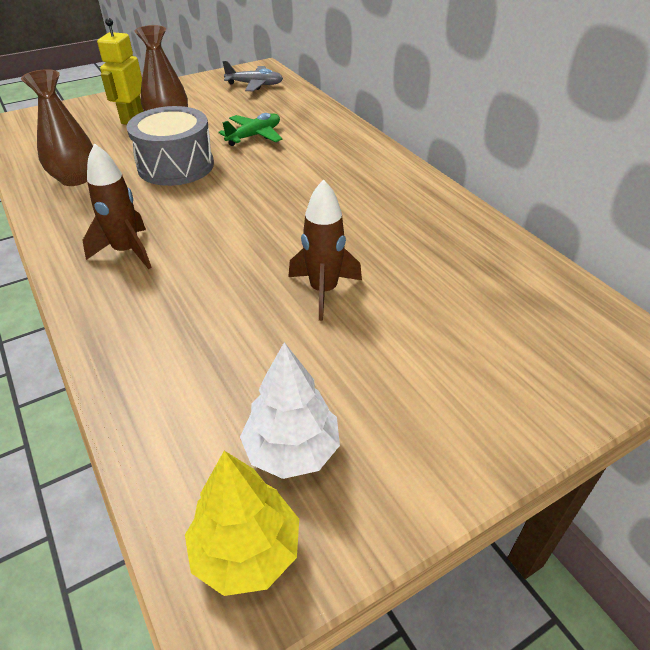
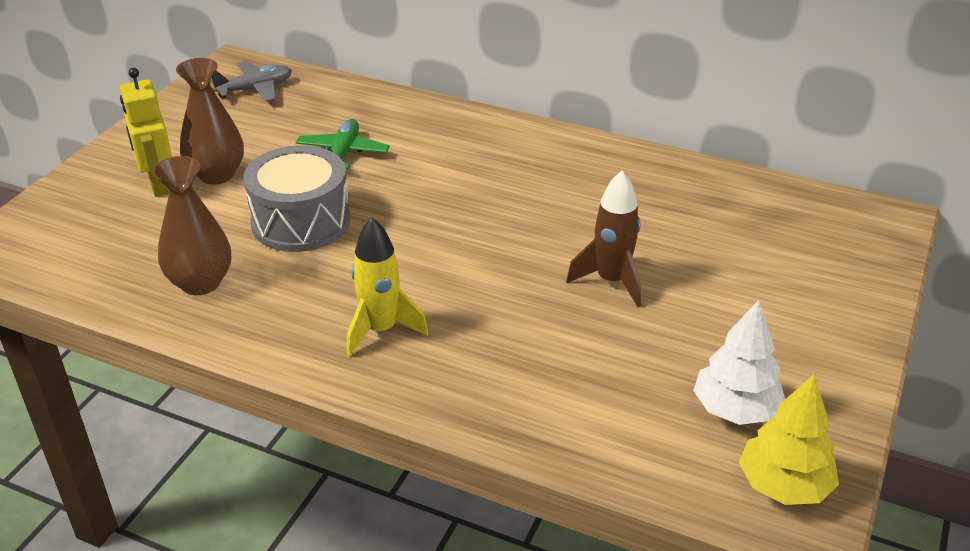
camera: 35 degrees left, 5 degrees down
brown rocket [83,143,152,269] -> yellow rocket [347,217,428,357]

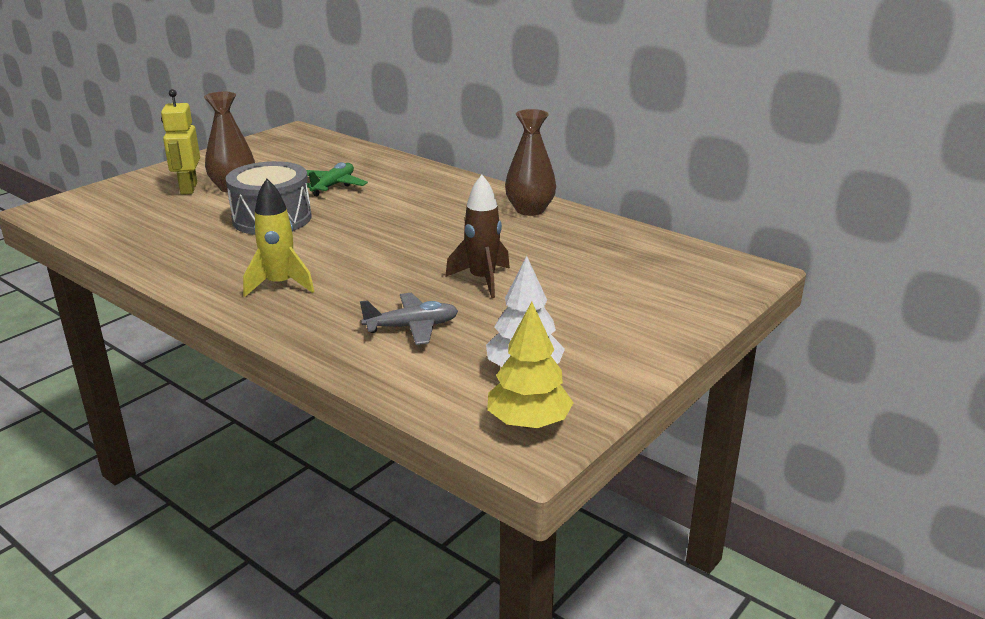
camera: 15 degrees right, 10 degrees down
brown vase [152,156,231,295] -> brown vase moved to [505,109,556,216]
grey plane [211,61,292,102] -> grey plane moved to [360,293,458,345]

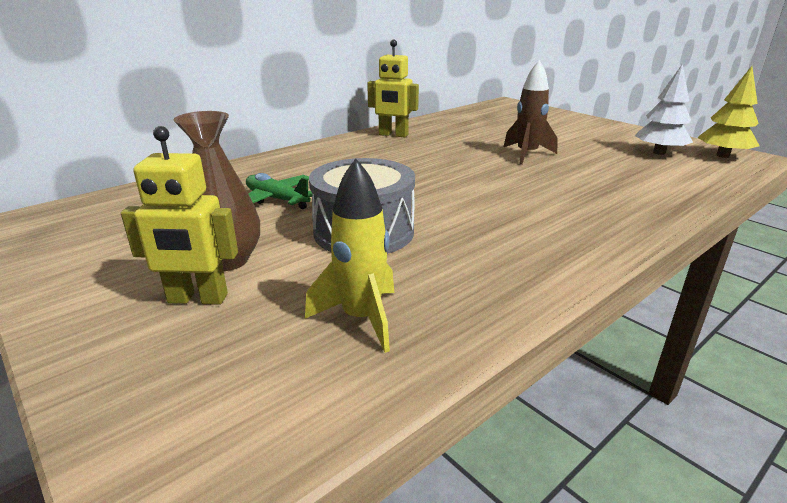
camera: 80 degrees left, 0 degrees up
yellow rocket [243,179,314,297] -> yellow rocket moved to [305,158,394,353]
grey plane [360,293,458,345] -> none
brown vase [505,109,556,216] -> yellow robot [367,40,419,137]

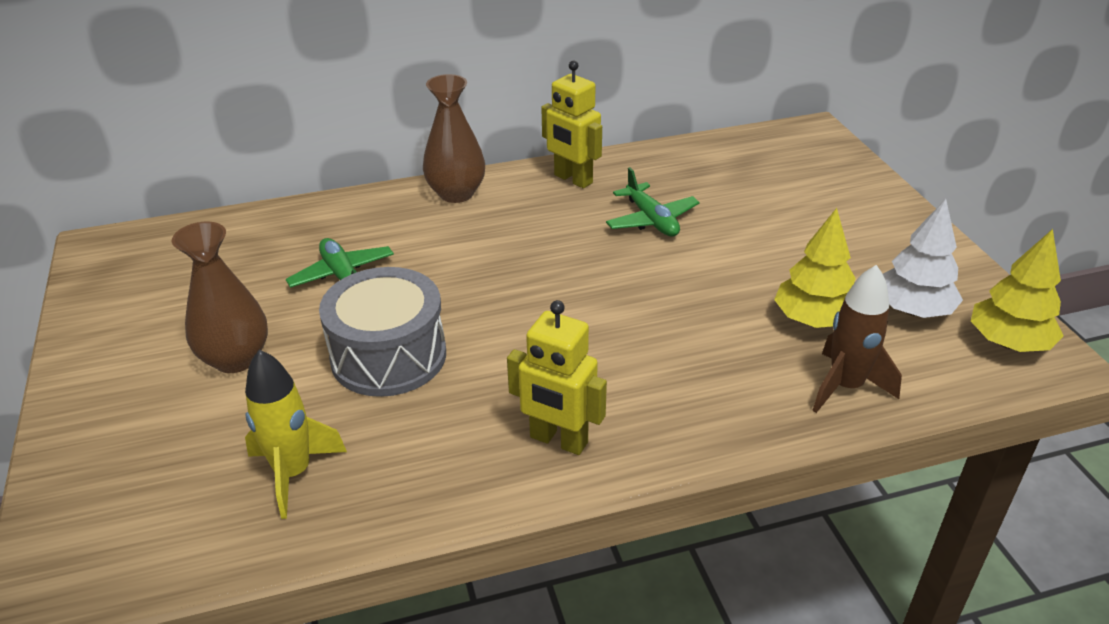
camera: 25 degrees right, 10 degrees up
yellow robot [121,126,238,305] -> yellow robot moved to [507,300,607,455]
brown rocket [504,60,558,165] -> brown rocket moved to [812,265,902,413]
none -> brown vase [423,74,485,203]
none -> green plane [606,167,700,237]
none -> yellow tree [774,208,856,328]

